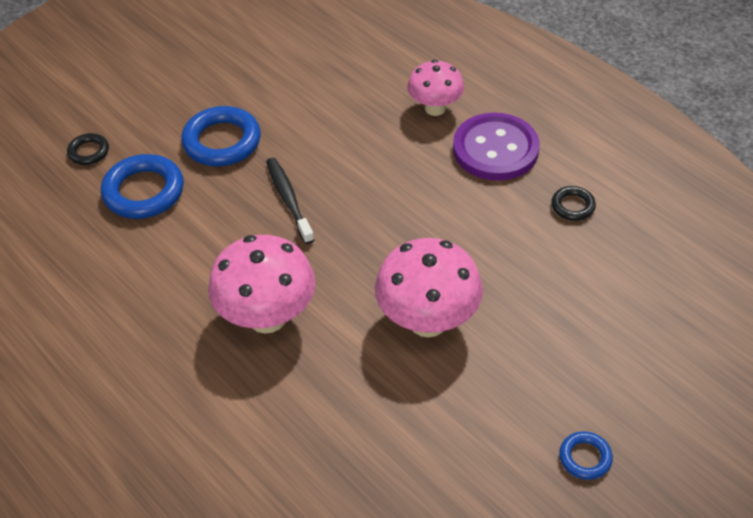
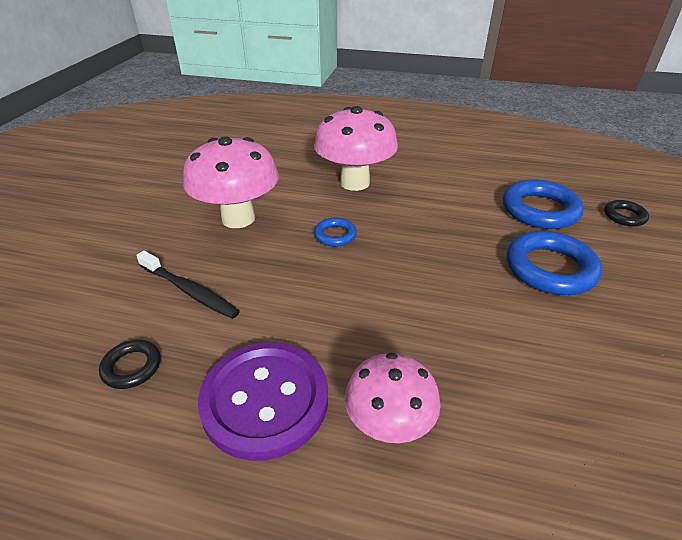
camera: 145 degrees right, 10 degrees down
black toothbrush [266,158,314,244] -> black toothbrush moved to [136,251,240,319]
blue ring [559,431,613,480] -> blue ring moved to [314,218,357,247]

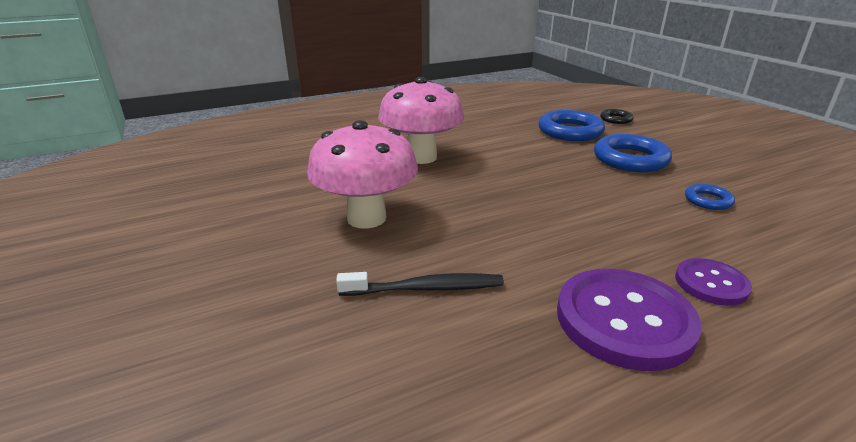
camera: 40 degrees left, 10 degrees down
black ring [99,340,161,389] -> none
blue ring [314,218,357,247] -> blue ring moved to [685,184,735,210]
pink mushroom [345,353,441,443] -> purple button [675,258,752,306]

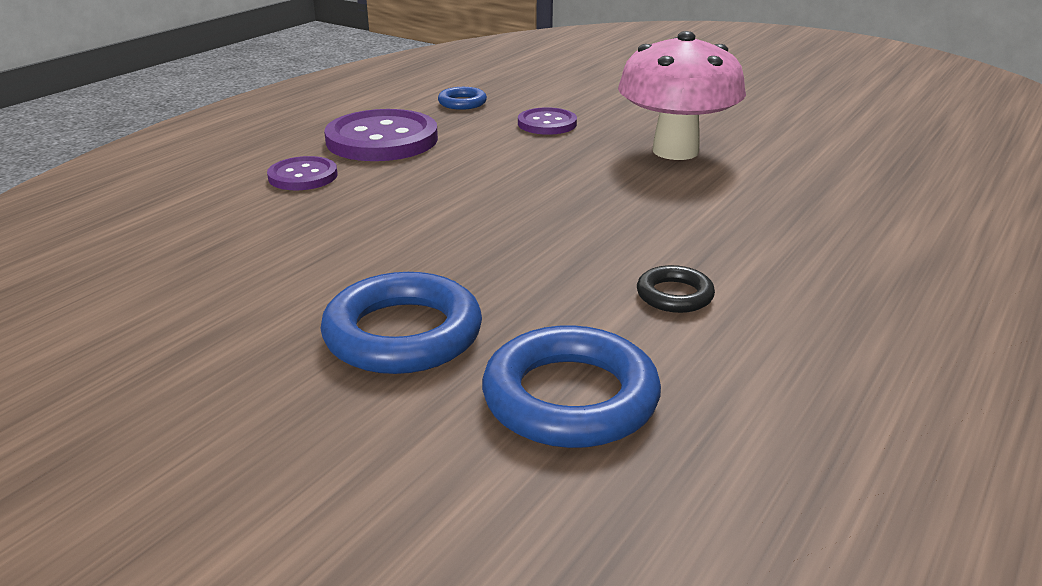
camera: 150 degrees right, 0 degrees up
black toothbrush [336,272,504,296] -> purple button [518,107,577,135]
pink mushroom [378,77,464,164] -> none
black ring [600,109,633,124] -> black ring moved to [637,265,715,313]
blue ring [685,184,735,210] -> blue ring moved to [438,87,487,110]

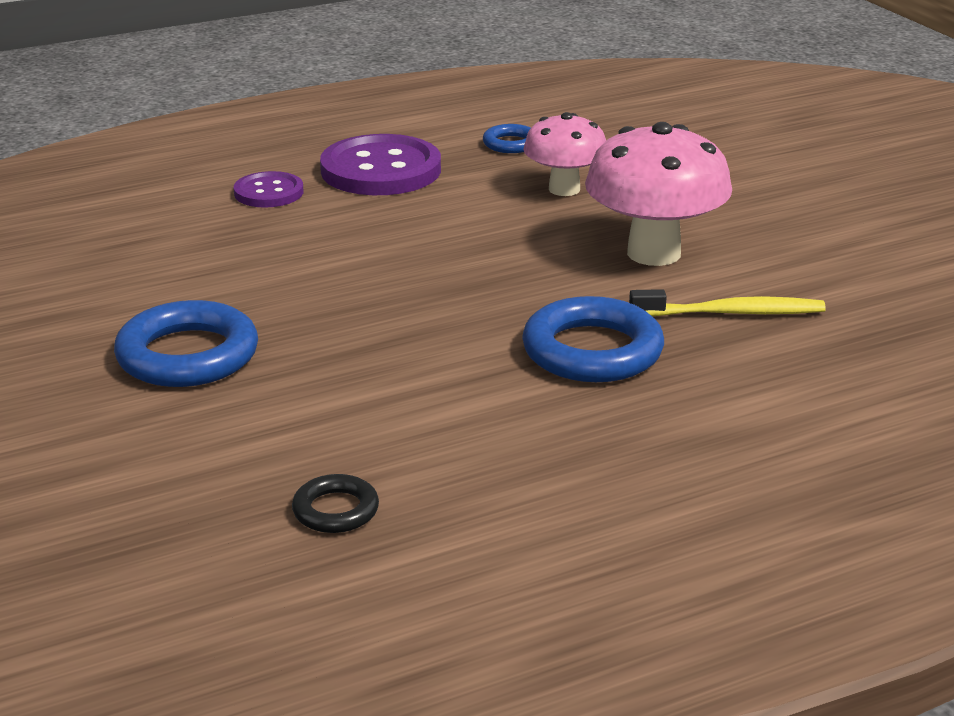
camera: 30 degrees right, 0 degrees up
blue ring [482,325,661,448] -> blue ring moved to [522,296,664,382]
purple button [518,107,577,135] -> pink mushroom [523,112,606,196]
black ring [637,265,715,313] -> black ring moved to [292,474,379,533]
none -> yellow toothbrush [629,289,826,317]

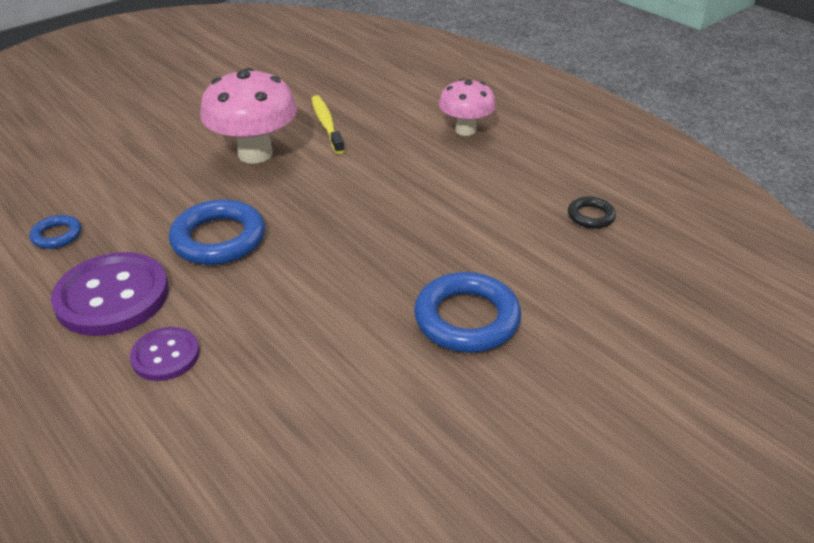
camera: 105 degrees left, 10 degrees up
blue ring [522,296,664,382] -> blue ring moved to [169,199,265,265]
pink mushroom [523,112,606,196] -> pink mushroom moved to [439,78,496,136]

